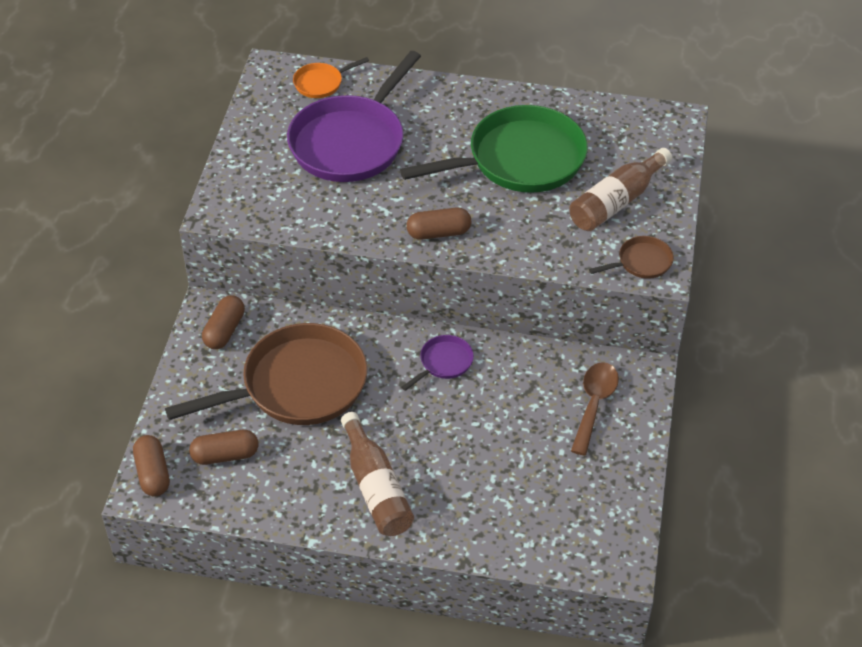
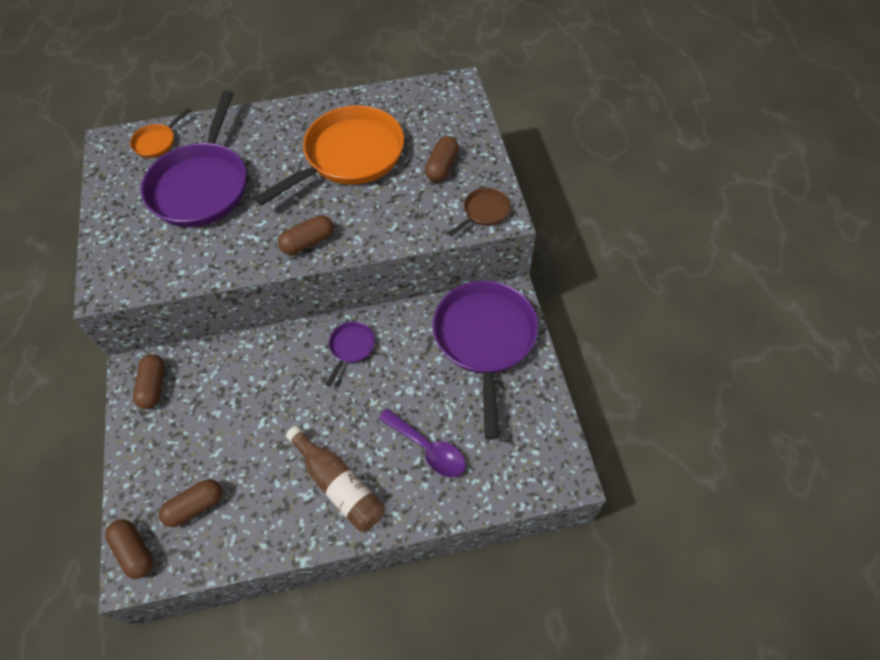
camera: 20 degrees left, 10 degrees up
brown pan [165,323,367,425] -> none
green pan [400,105,588,193] -> orange pan [254,105,404,206]
brown bottle [570,148,672,231] -> brown capsule [425,136,459,182]
brown spoon [571,362,619,456] -> purple pan [432,281,538,439]
none -> purple spoon [379,409,466,477]

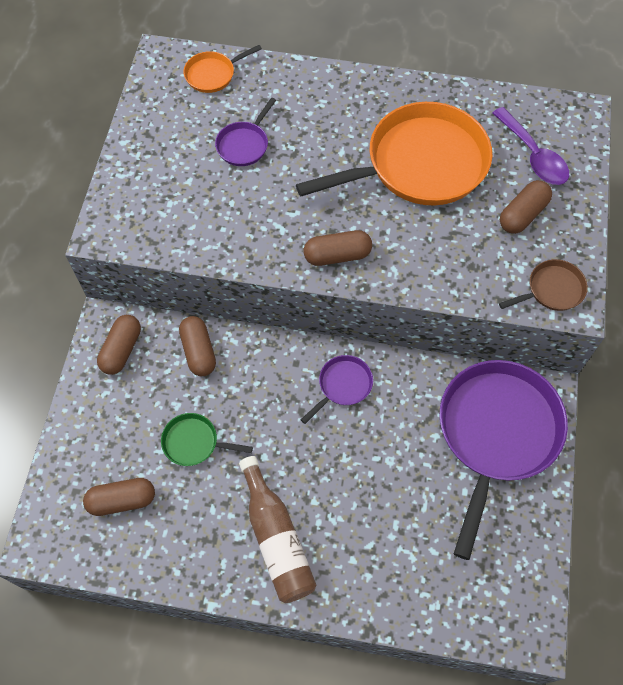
camera: 20 degrees right, 5 degrees up
brown capsule [105,519,153,579] -> brown capsule moved to [179,316,216,376]
purple pan [141,91,246,227] -> purple pan [215,98,276,166], size x0.44
purple spoon [379,409,466,477] -> purple spoon moved to [492,107,569,185]
none -> green pan [161,413,253,466]

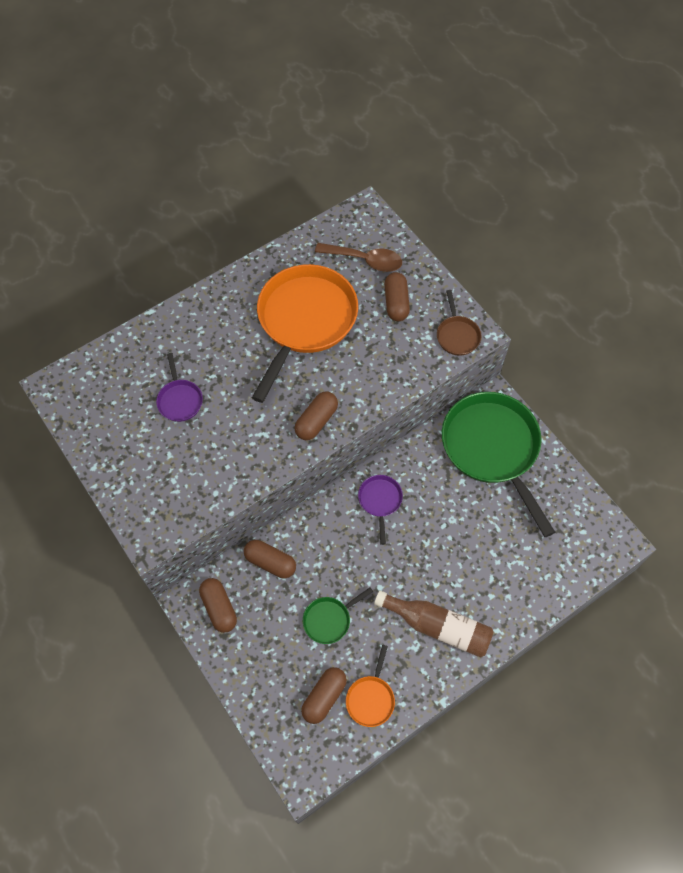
camera: 45 degrees left, 0 degrees up
orange pan [183,45,262,93] -> orange pan moved to [346,645,395,727]
purple pan [439,360,568,560] -> green pan [442,392,555,537]
purple spoon [492,107,569,185] -> brown spoon [315,243,402,272]
brown pan [499,259,588,311] -> brown pan turned 150 degrees clockwise [437,290,481,356]

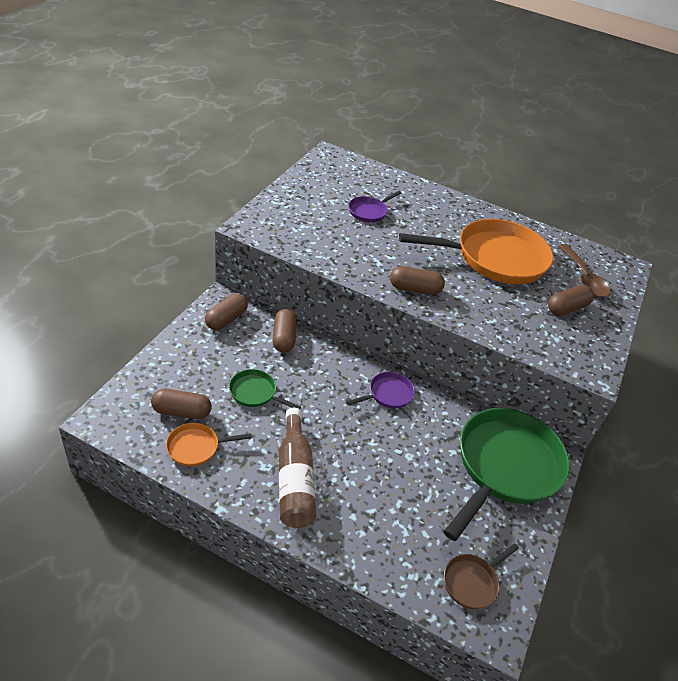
camera: 55 degrees right, 20 degrees down
brown pan [437,290,481,356] -> brown pan moved to [444,543,519,609]

